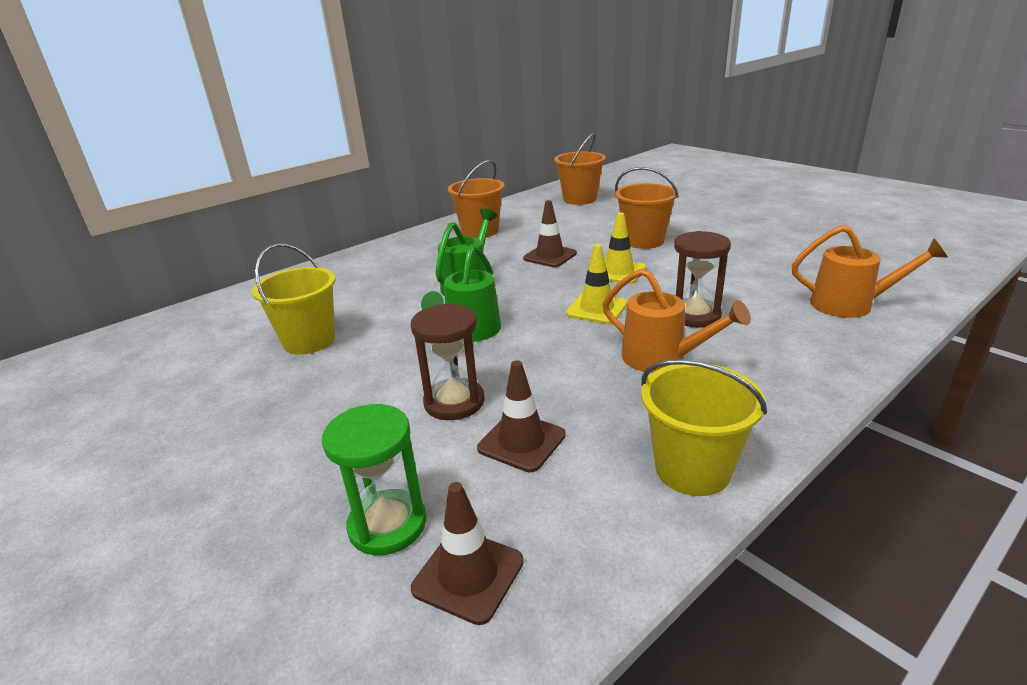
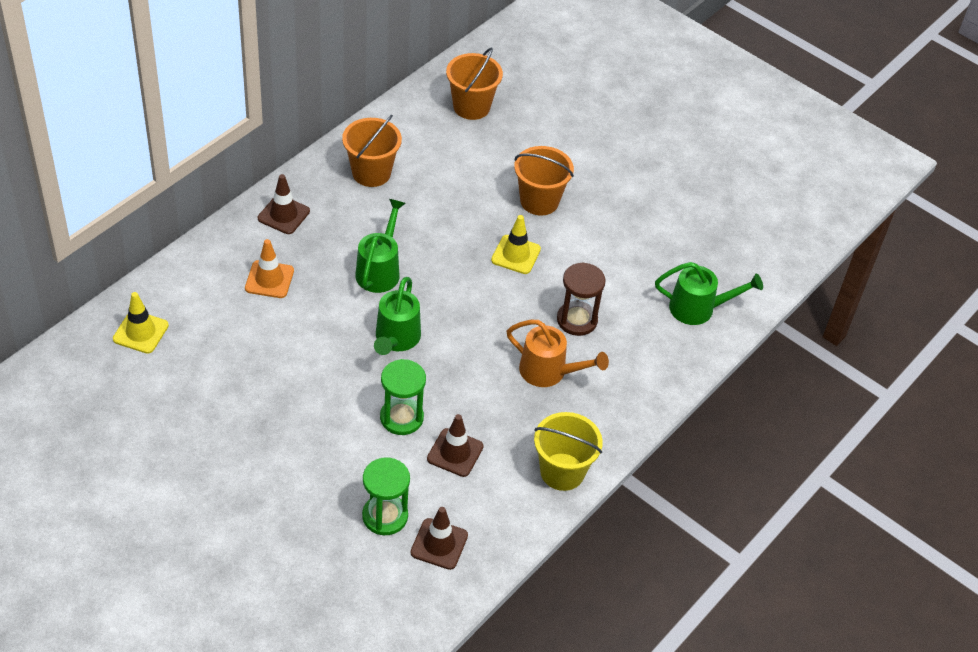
camera: 15 degrees left, 20 degrees up
yellow bucket [252,243,336,354] -> none
brown hourglass [411,303,485,420] -> green hourglass [380,359,426,435]
brown traffic cone [523,200,577,267] -> brown traffic cone moved to [258,174,310,234]
yellow traffic cone [566,244,627,324] -> yellow traffic cone moved to [113,292,169,354]
orange watering can [792,225,948,318] -> green watering can [655,262,763,325]
none -> orange traffic cone [245,239,294,298]

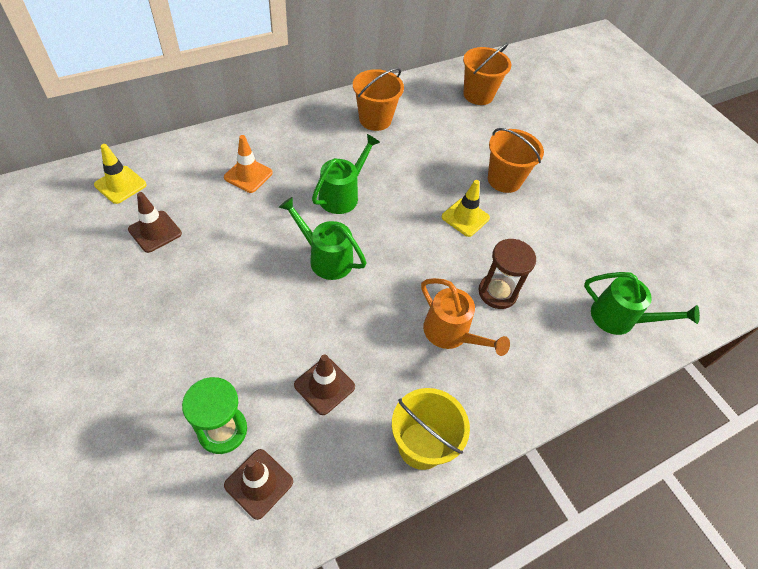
camera: 20 degrees right, 5 degrees up
brown traffic cone [258,174,310,234] -> brown traffic cone moved to [128,192,182,253]
green watering can [374,277,421,355] -> green watering can turned 90 degrees clockwise [279,197,367,280]
green hourglass [380,359,426,435] -> none

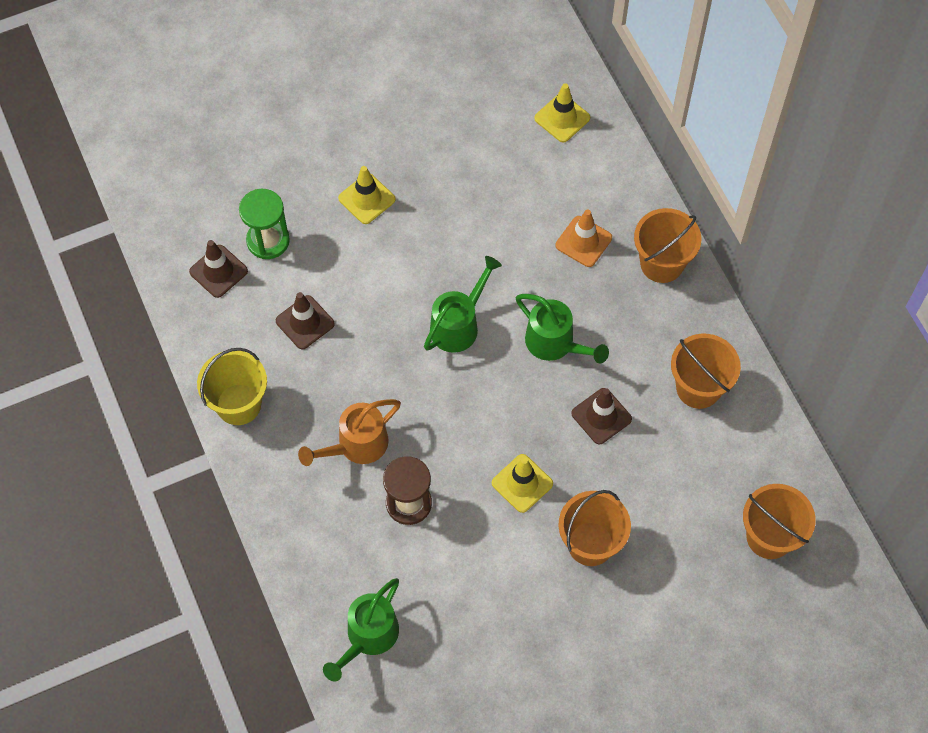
camera: 100 degrees right, 10 degrees up
brown traffic cone [128,192,182,253] -> brown traffic cone moved to [572,388,632,444]
none -> yellow traffic cone [338,166,396,224]
none -> orange bucket [634,208,701,283]

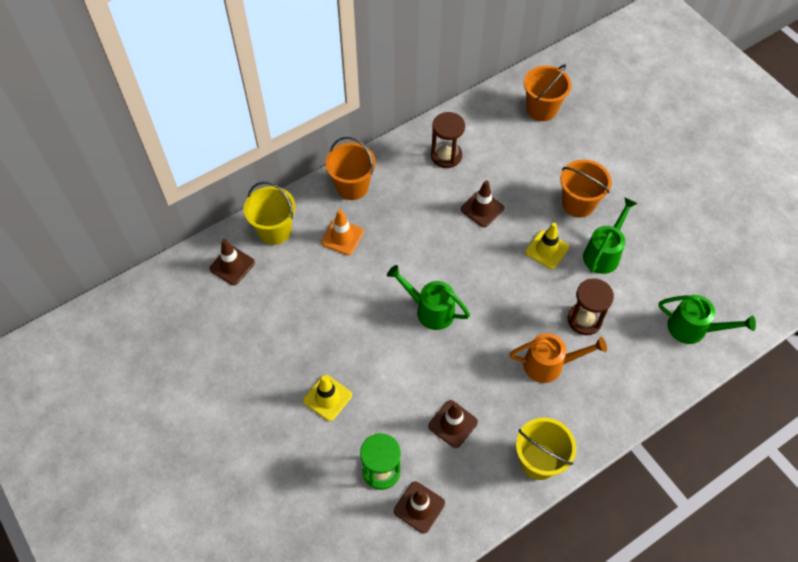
camera: 100 degrees left, 5 degrees down
orange watering can [298,399,401,466] -> orange watering can turned 45 degrees counterclockwise [510,333,607,383]
green watering can [516,294,609,363] -> green watering can moved to [583,197,638,274]
yellow traffic cone [534,83,590,142] -> brown traffic cone [209,239,255,285]
orange bucket [671,334,741,409] -> brown hourglass [431,112,465,168]
none -> yellow bucket [244,182,296,245]

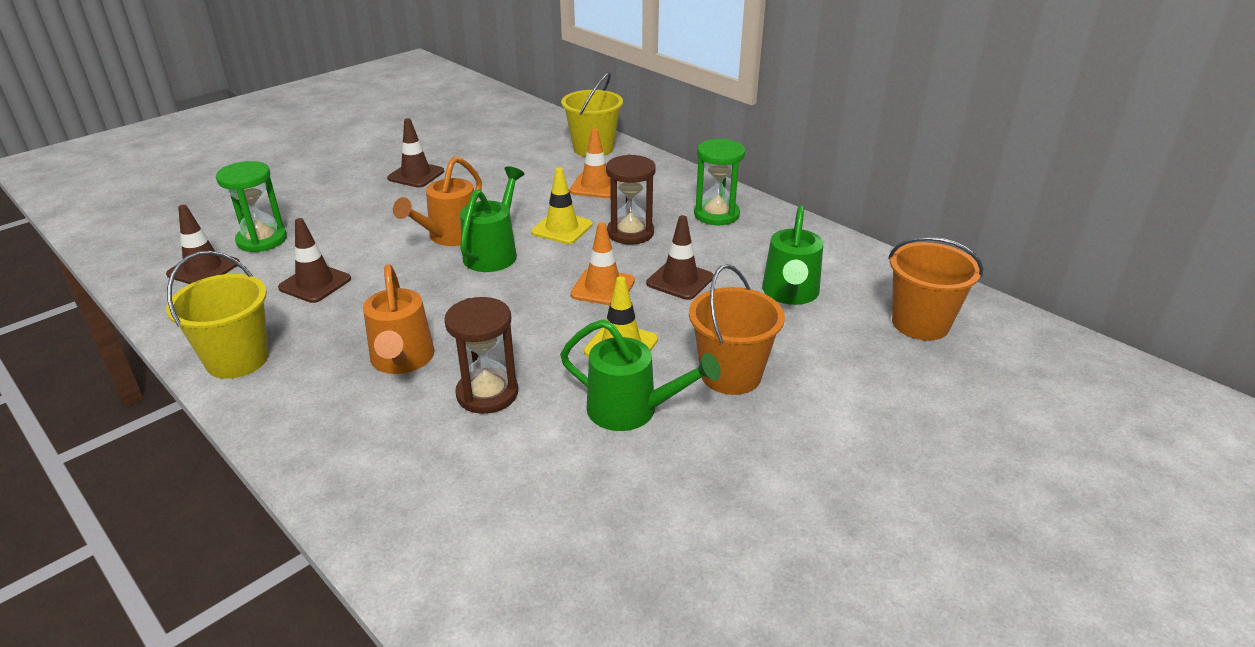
camera: 80 degrees right, 25 degrees down
brown traffic cone [209,239,255,285] -> brown traffic cone moved to [387,118,444,188]
yellow traffic cone [303,375,352,421] -> yellow traffic cone moved to [531,167,593,244]
orange bucket [326,137,376,200] -> none
brown hourglass [431,112,465,168] -> brown hourglass moved to [606,154,656,245]
green watering can [658,295,756,344] -> green watering can moved to [762,206,823,305]
none -> orange watering can [393,156,482,246]
none -> orange traffic cone [570,222,635,305]
none -> green hourglass [694,139,745,225]

